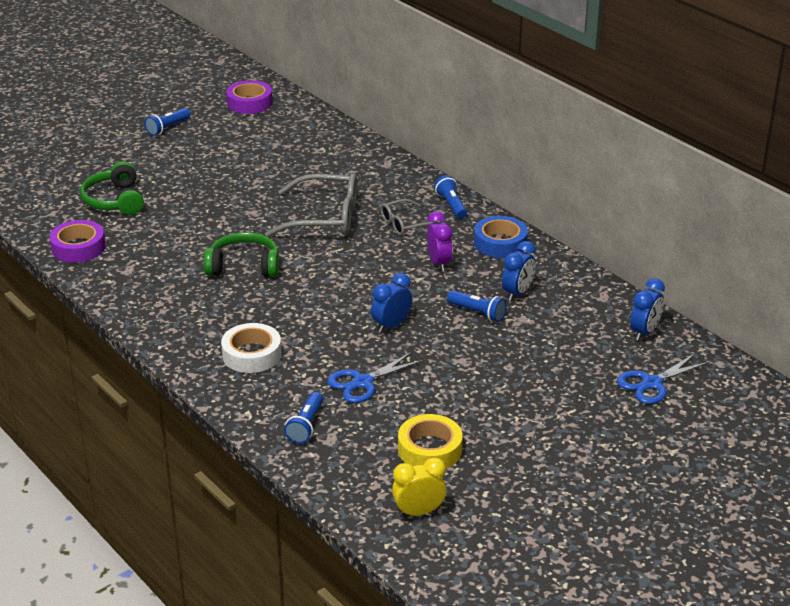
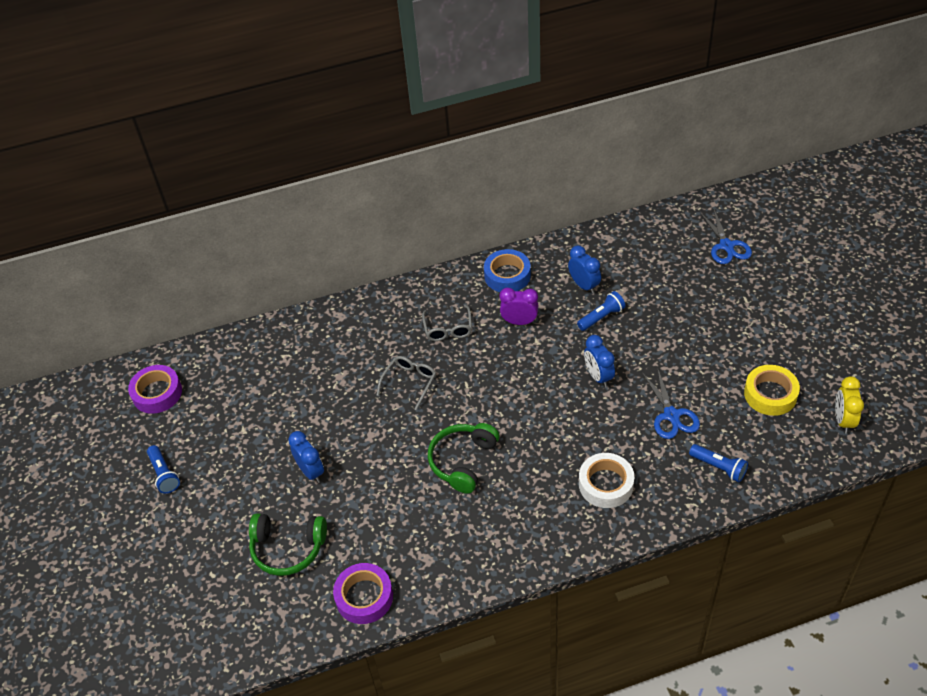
camera: 65 degrees left, 15 degrees up
grey glasses [265,173,357,237] -> grey glasses [376,356,436,410], size x0.55
blue flashlight [434,175,467,219] -> none
blue clock [630,278,665,341] -> blue clock moved to [288,431,324,483]

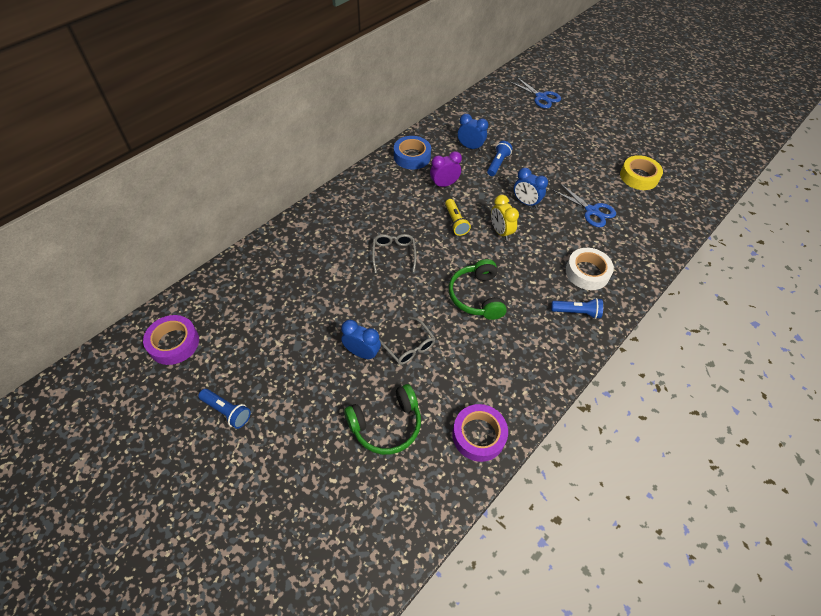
camera: 35 degrees left, 5 degrees up
grey glasses [422,305,472,341] -> grey glasses moved to [379,317,436,365]
blue flashlight [689,444,748,482] -> blue flashlight moved to [551,298,603,319]
yellow clock [835,376,864,434] -> yellow clock moved to [491,195,519,241]
none -> yellow flashlight [445,199,471,236]

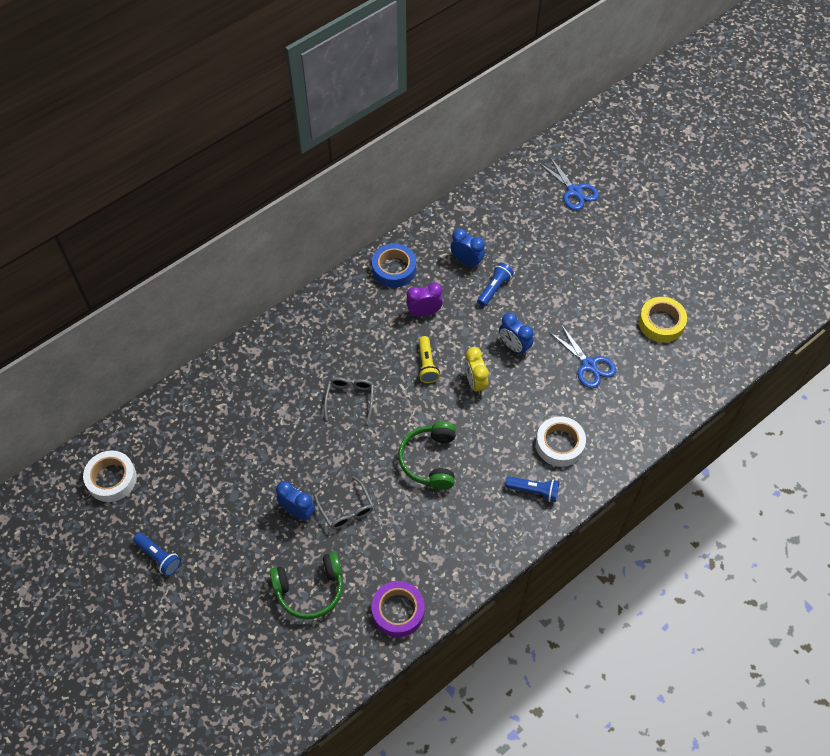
camera: 10 degrees right, 5 degrees up
purple tape [143,315,199,365] -> white tape [83,450,137,502]

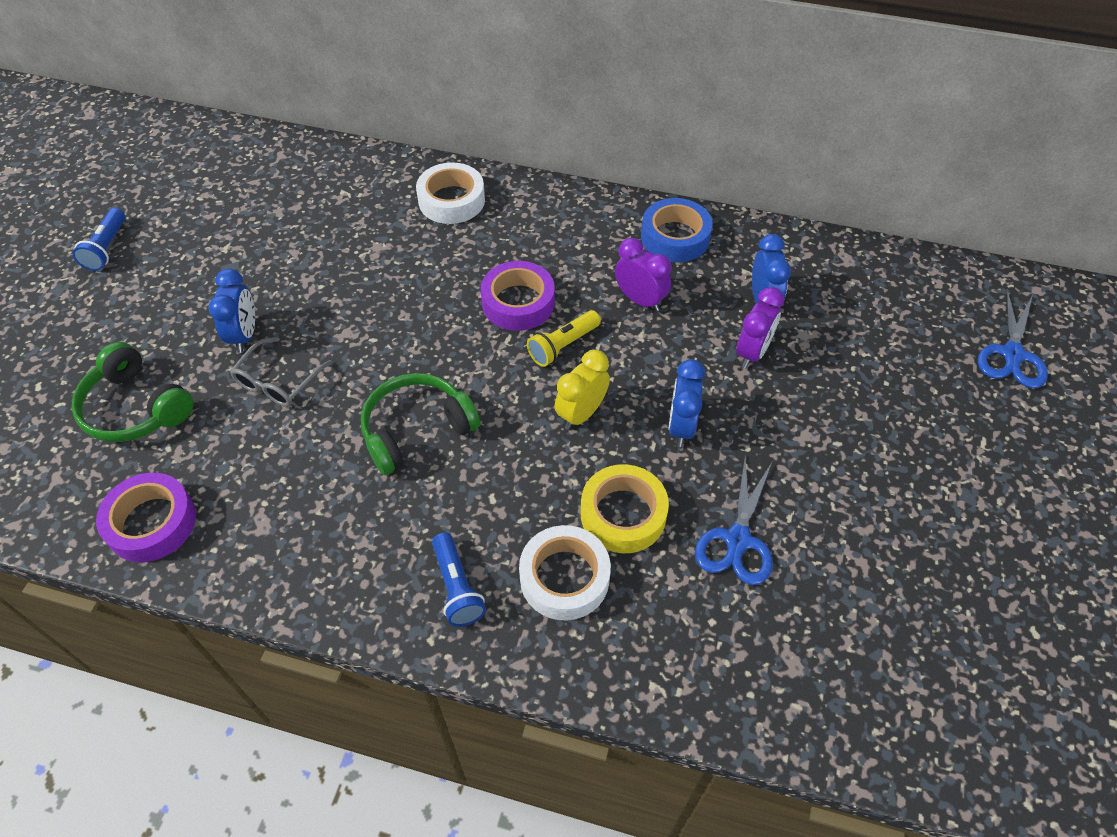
camera: 55 degrees right, 5 degrees down
white tape [83,450,137,502] -> white tape moved to [416,162,485,224]
grey glasses [324,377,374,424] -> none
blue flashlight [477,263,514,306] -> purple clock [736,287,784,368]
yellow tape [639,297,687,343] -> yellow tape moved to [581,464,669,553]
none -> purple tape [481,261,555,331]

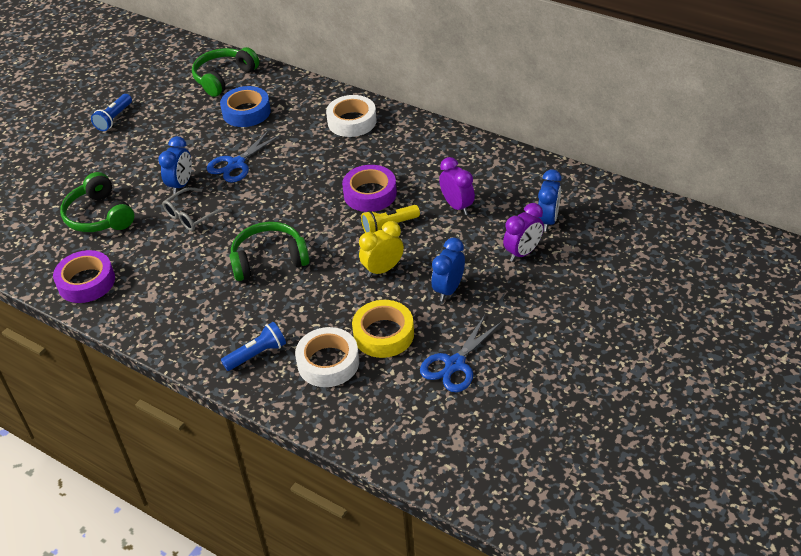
camera: 20 degrees right, 10 degrees down
blue flashlight [432,532,486,627] -> blue flashlight turned 120 degrees counterclockwise [221,322,286,371]
blue tape [641,198,713,262] -> blue tape moved to [220,86,271,127]
blue scissors [978,289,1048,388] -> blue scissors moved to [207,130,281,183]
none -> green headphones [192,47,259,97]

